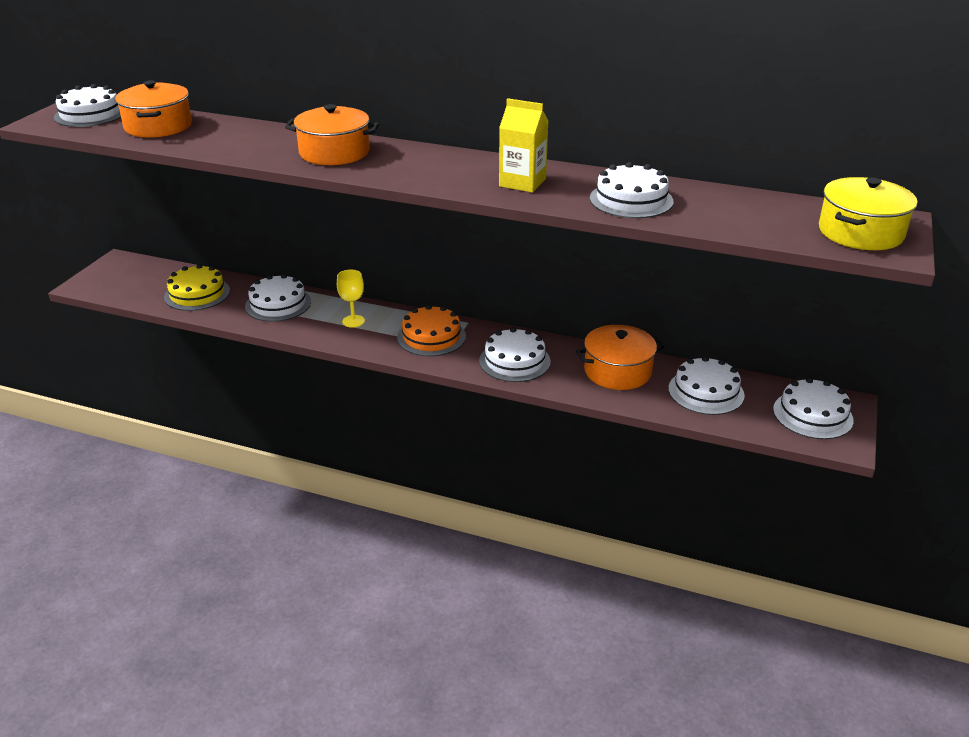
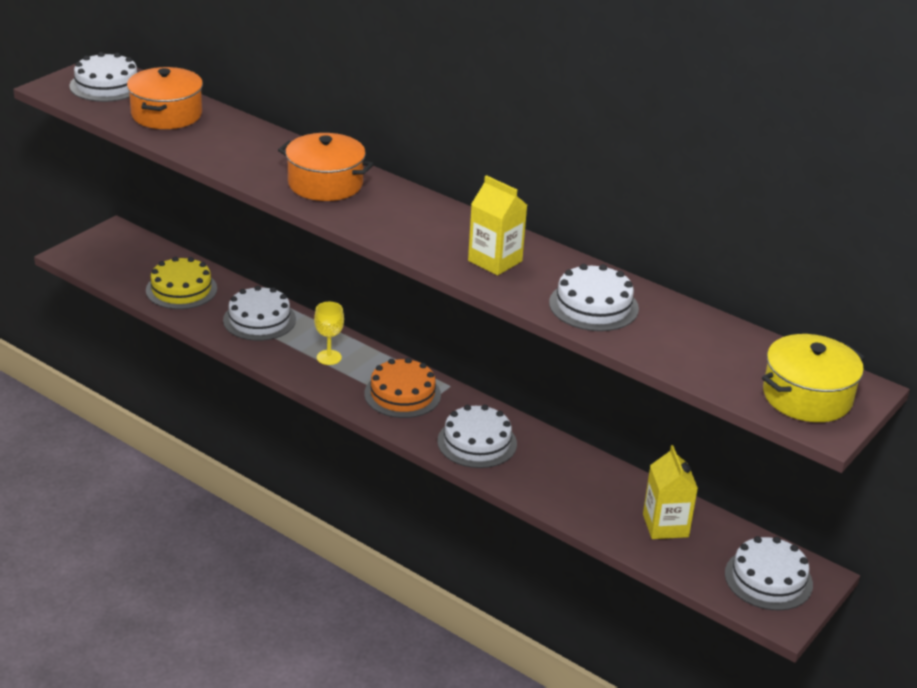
camera: 15 degrees right, 0 degrees up
orange pot [576,325,664,390] -> none
white cake [668,356,745,415] -> yellow carton [643,445,698,539]

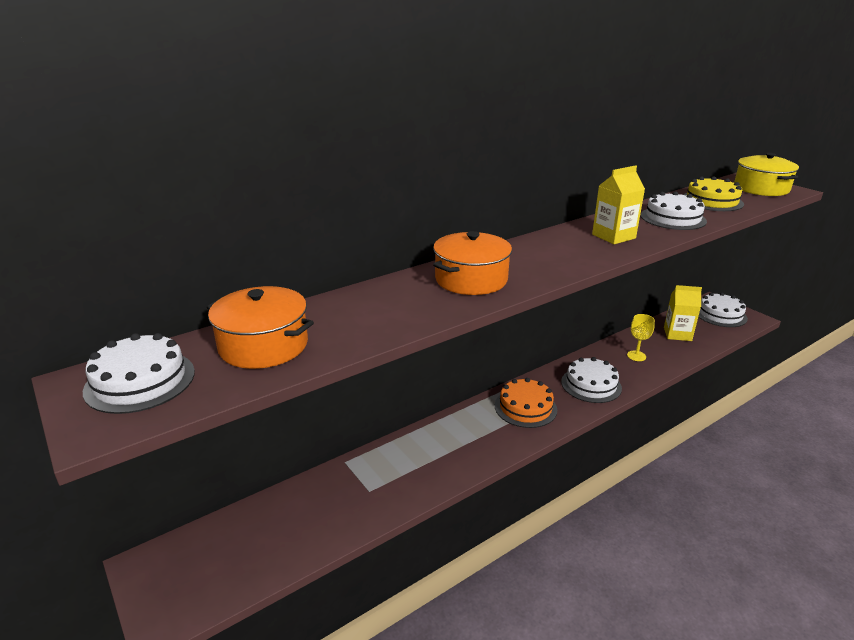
camera: 70 degrees left, 5 degrees down
yellow cake [146,257,217,309] -> yellow cake moved to [683,176,744,211]
white cake [223,285,296,341] -> none
yellow goblet [314,302,344,365] -> yellow goblet moved to [627,314,655,361]

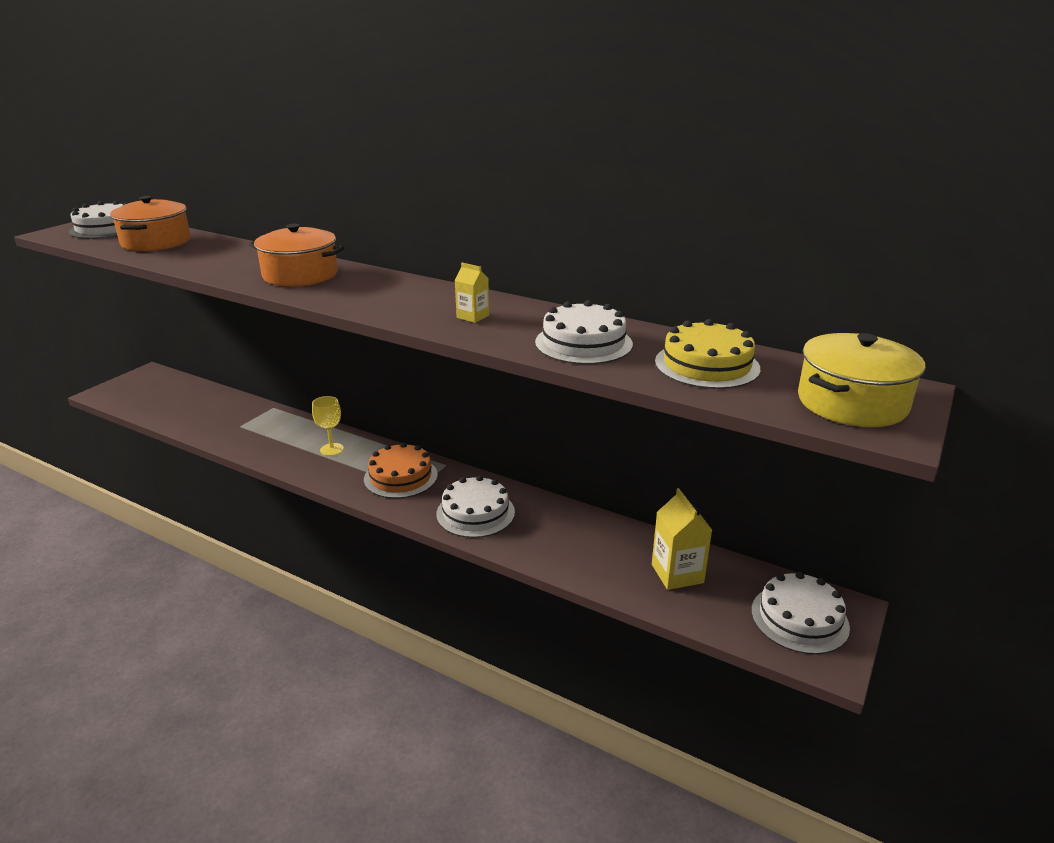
camera: 65 degrees right, 0 degrees up
yellow carton [592,165,645,244] -> yellow carton [454,263,489,323], size x0.58
yellow goblet [627,314,655,361] -> yellow goblet moved to [312,396,344,456]

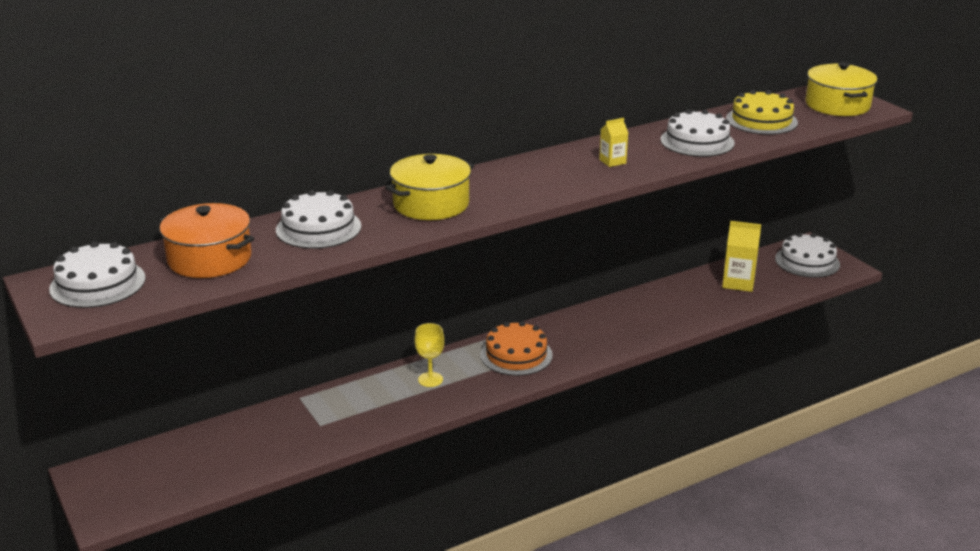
camera: 60 degrees left, 0 degrees up
orange pot [249,224,344,287] -> yellow pot [385,154,474,220]
white cake [436,475,515,538] -> white cake moved to [276,190,361,249]

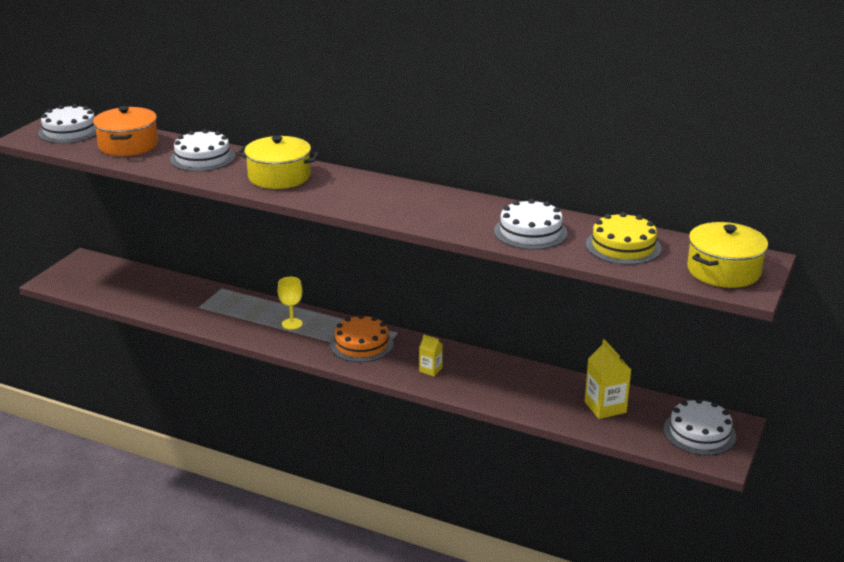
camera: 55 degrees right, 0 degrees up
yellow carton [599,118,628,167] -> yellow carton moved to [419,335,443,376]

